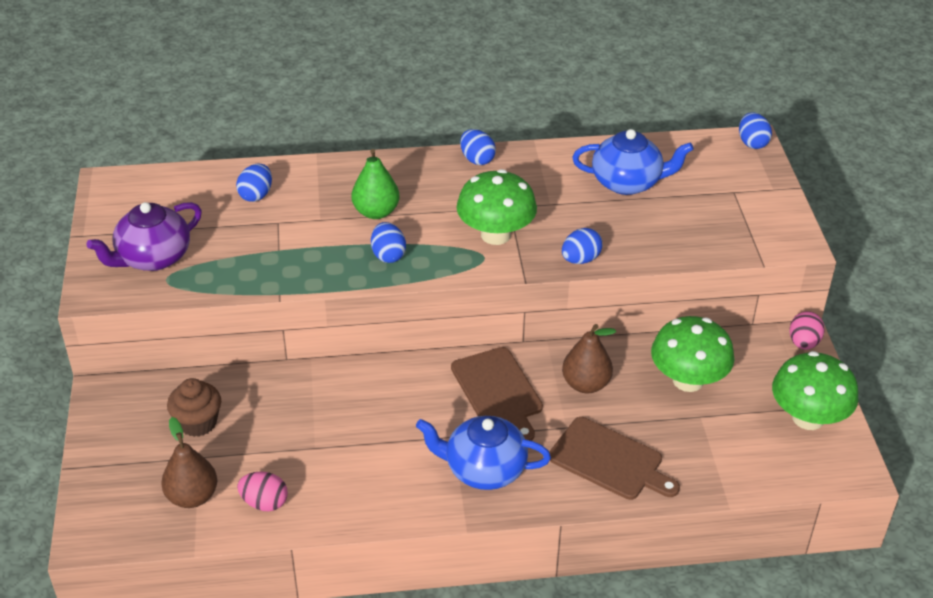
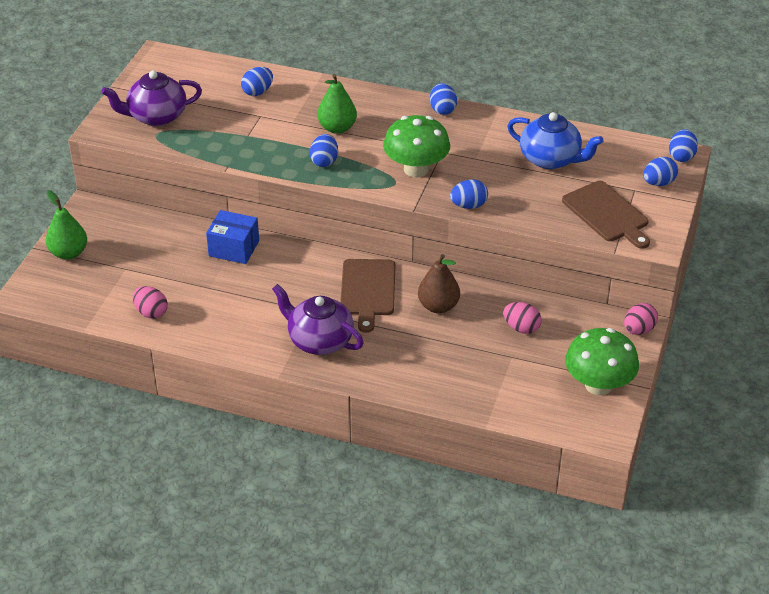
camera: 25 degrees right, 0 degrees up
brown pear [161,417,217,508] -> none
brown cupcake [167,378,221,437] -> none
blue teapot [416,416,551,490] -> purple teapot [272,284,364,355]
brown cutting board [549,417,680,500] -> brown cutting board moved to [562,181,650,249]
green mushroom [651,316,735,392] -> pink egg [503,302,542,334]
none -> green pear [46,190,87,260]
none -> blue box [206,210,259,264]
none -> blue egg [643,157,678,186]

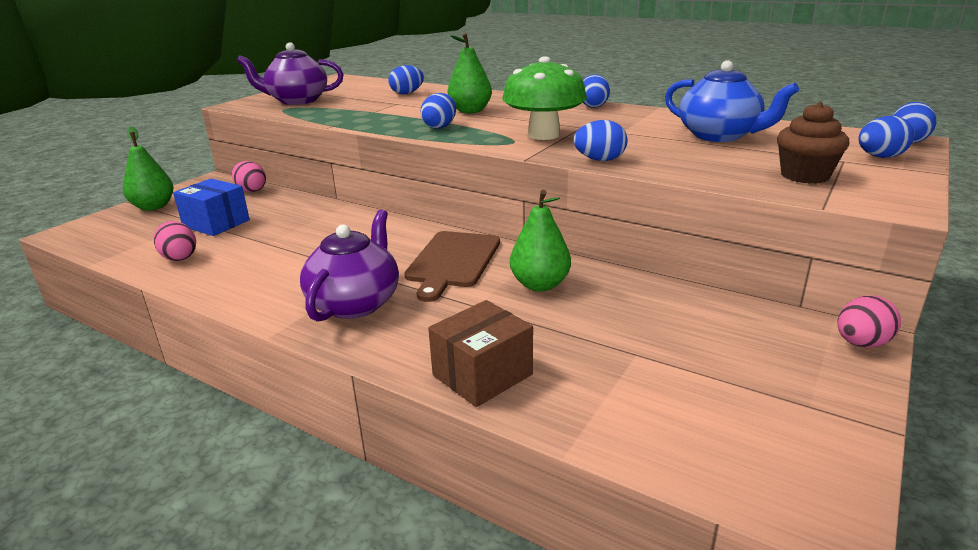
camera: 15 degrees right, 15 degrees down
blue box [206,210,259,264] -> blue box moved to [173,179,250,236]
purple teapot [272,284,364,355] -> purple teapot turned 60 degrees clockwise [300,210,399,322]
brown pear [418,254,460,313] -> green pear [510,190,571,292]
pink egg [503,302,542,334] -> pink egg moved to [232,161,266,192]
brown cutting board [562,181,650,249] -> brown cupcake [777,102,849,184]
green mushroom [565,328,639,396] -> none
none -> brown box [428,300,533,407]

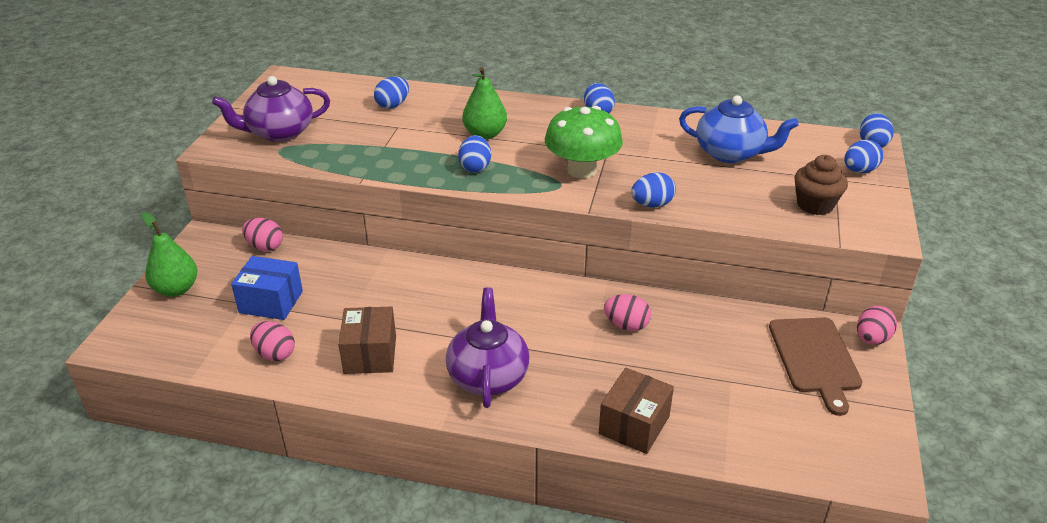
camera: 20 degrees left, 10 degrees up
brown cutting board [404,231,500,302] -> brown cutting board moved to [769,318,862,416]
green pear [510,190,571,292] -> pink egg [604,294,651,331]
none -> brown box [338,306,396,374]

